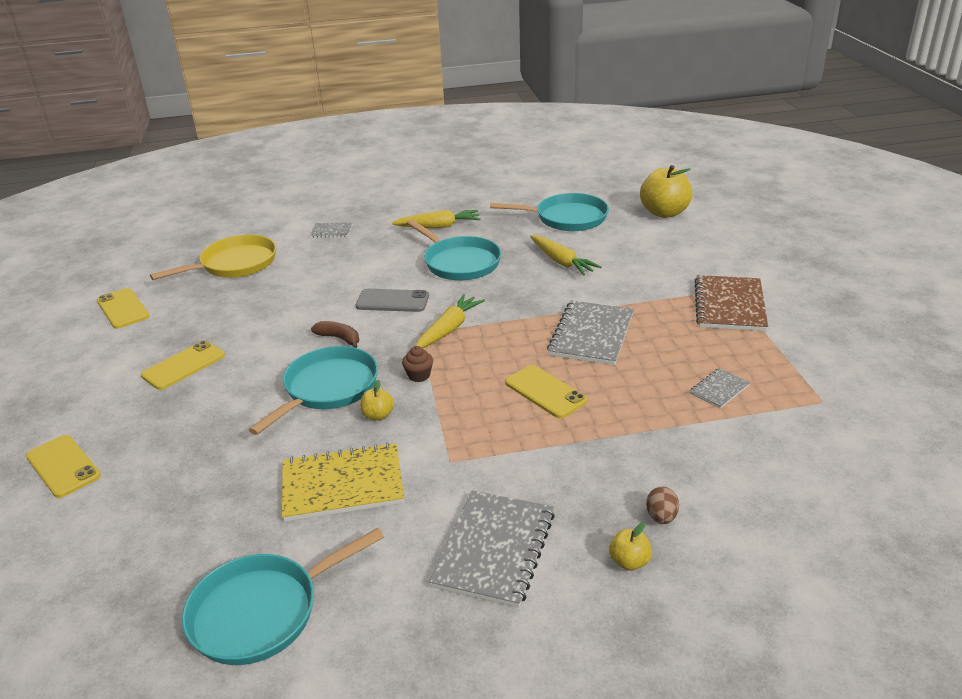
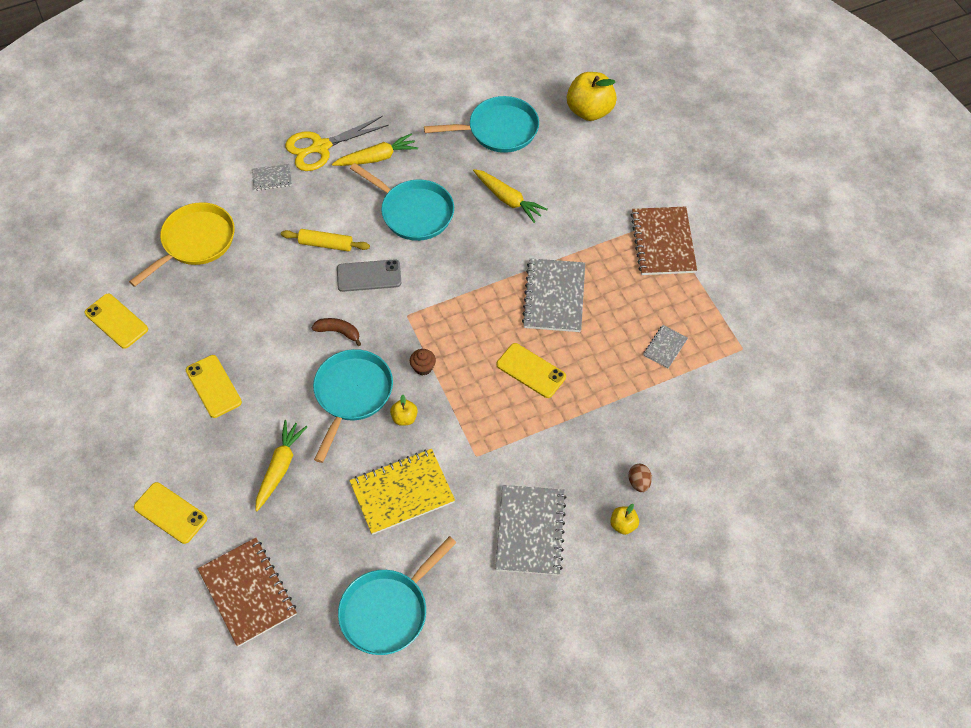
camera: 15 degrees left, 25 degrees up
yellow phone [141,341,225,390] -> yellow phone turned 60 degrees counterclockwise [186,355,242,418]
yellow carrot [416,294,485,348] -> yellow carrot moved to [255,420,307,511]
none -> brown notebook [198,538,297,647]
none -> yellow rolling pin [281,229,370,251]
none -> yellow scissors [285,116,389,171]

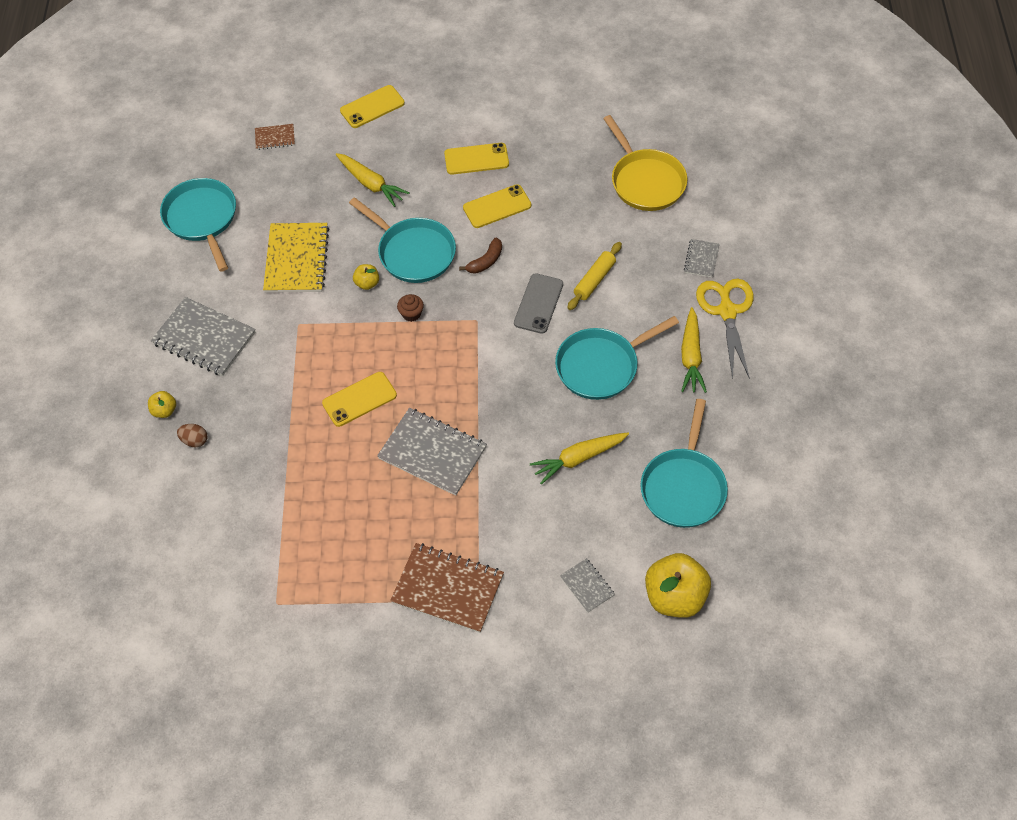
camera: 115 degrees right, 0 degrees up
yellow phone [85,294,148,349] -> yellow phone moved to [463,184,531,228]
brown notebook [198,538,297,647] -> brown notebook [255,124,295,150], size x0.50
grey notebook [643,325,688,368] -> grey notebook moved to [560,558,615,613]

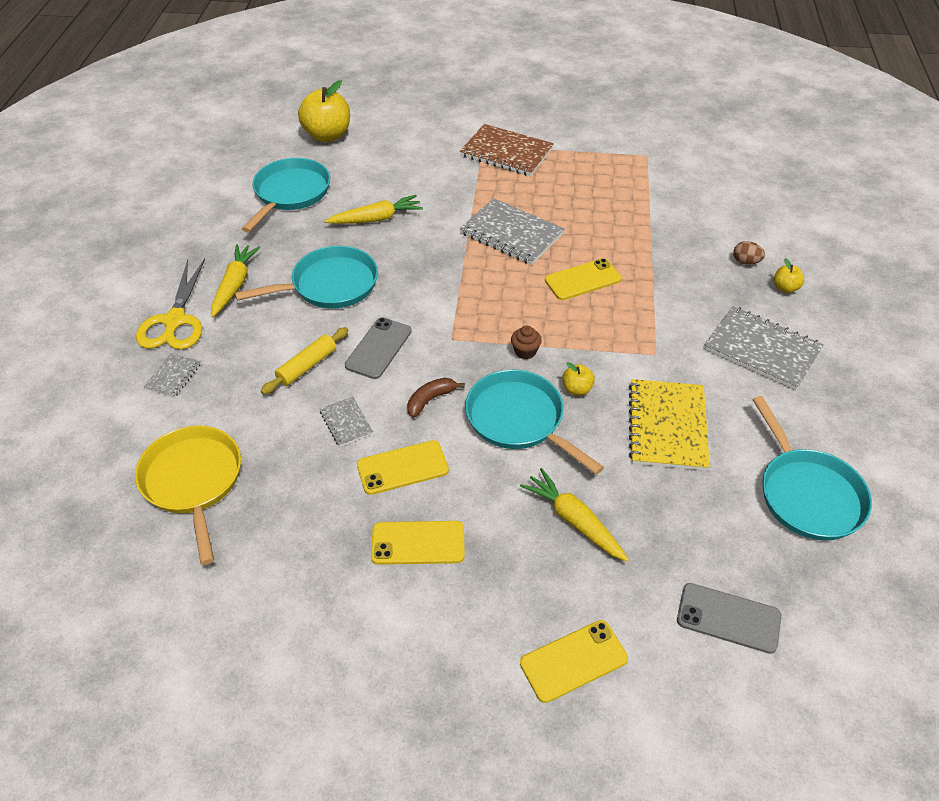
camera: 175 degrees left, 10 degrees down
brown notebook [255,124,295,150] -> grey phone [677,583,782,654]
grey notebook [560,558,615,613] -> grey notebook moved to [320,396,373,447]

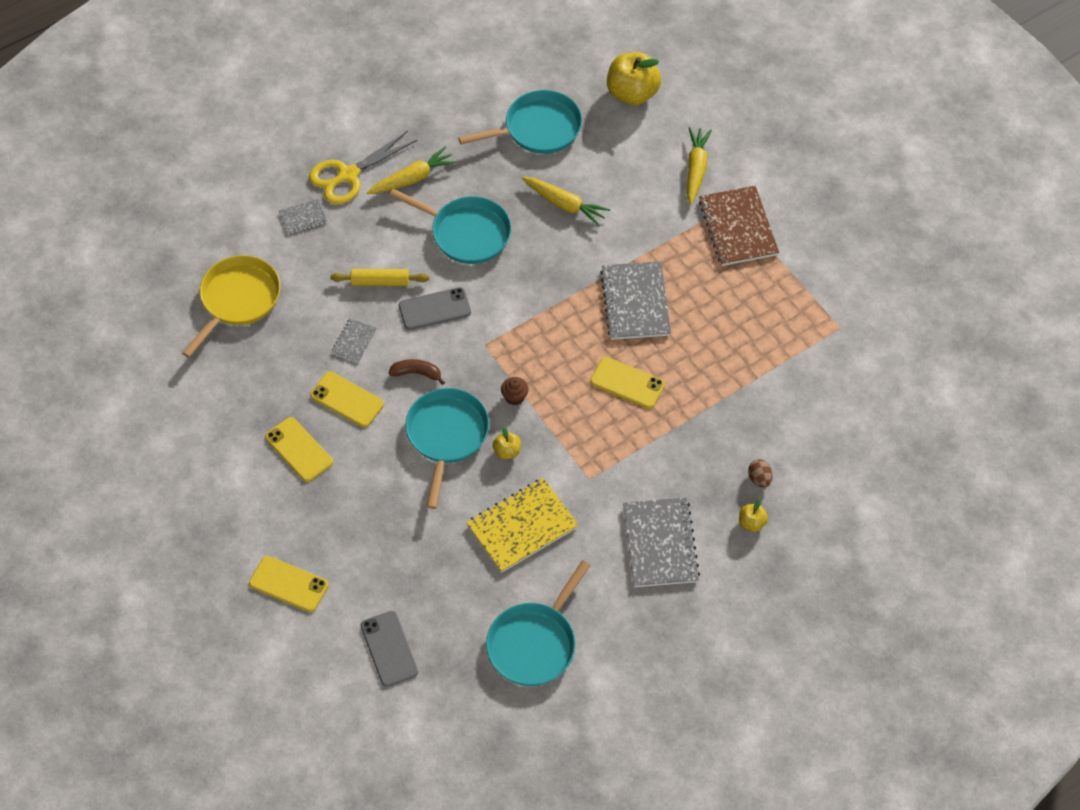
camera: 50 degrees right, 10 degrees up
yellow carrot [520,468,629,561] -> yellow carrot moved to [687,127,712,205]

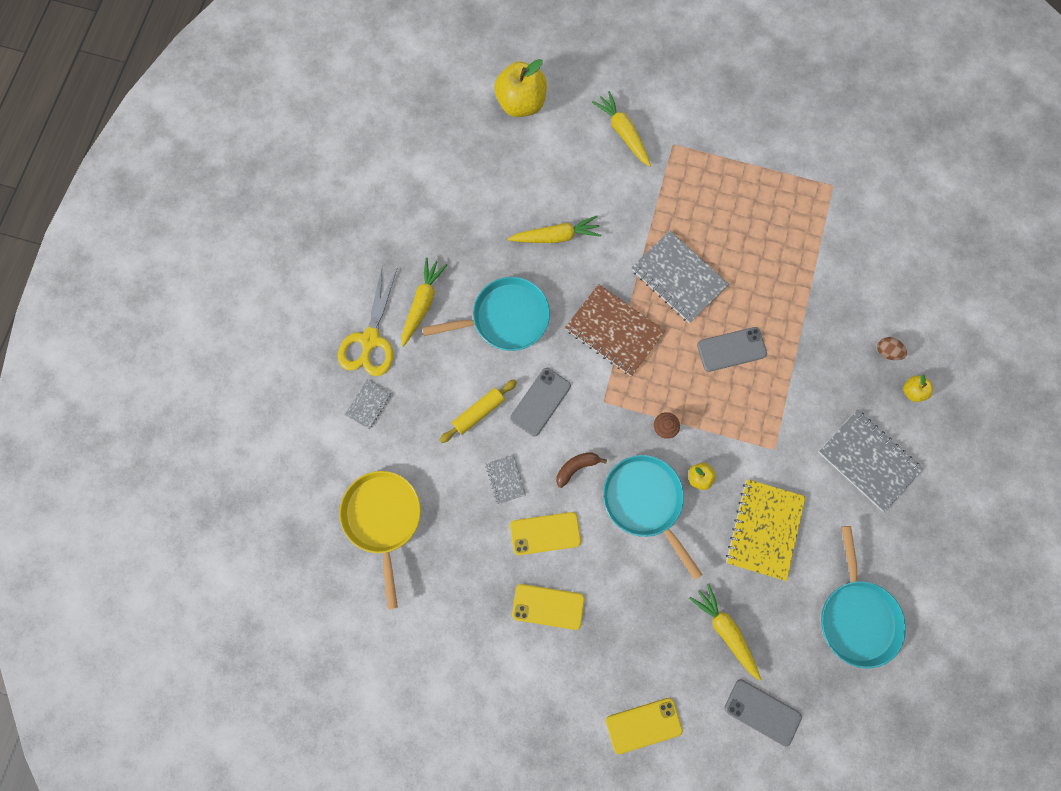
camera: 40 degrees left, 20 degrees up
turquoise pan [458,90,582,154] -> none
yellow phone [590,357,665,409] -> grey phone [697,327,767,372]
brown notebook [699,186,779,266] -> brown notebook moved to [565,284,665,376]
none -> yellow carrot [689,584,761,681]

